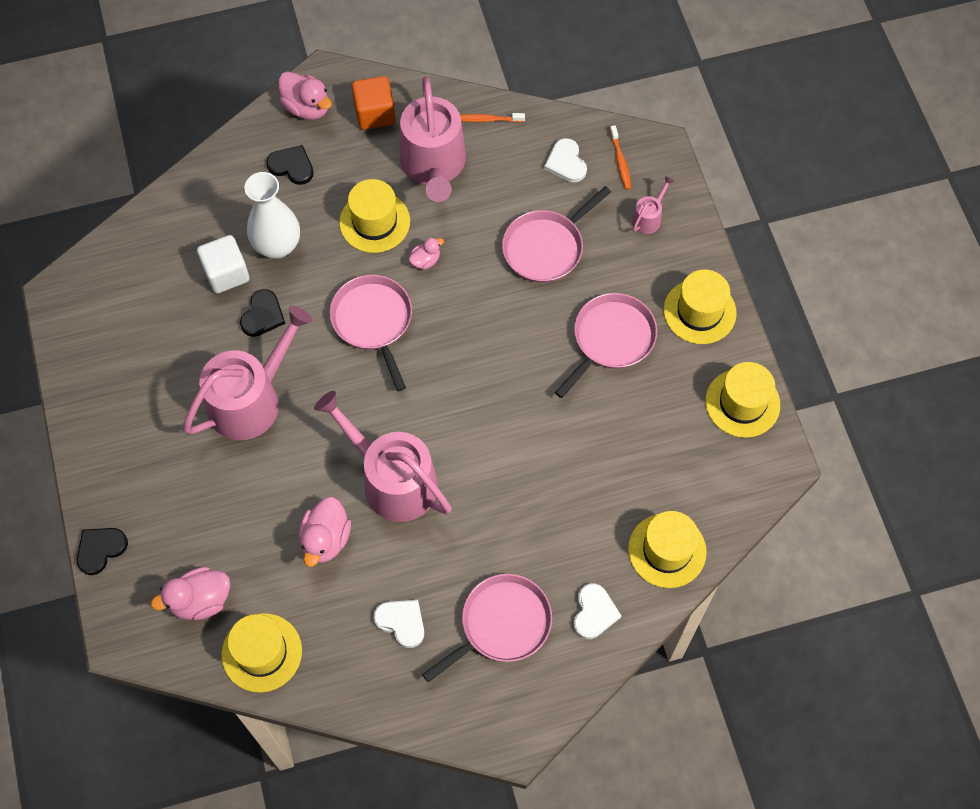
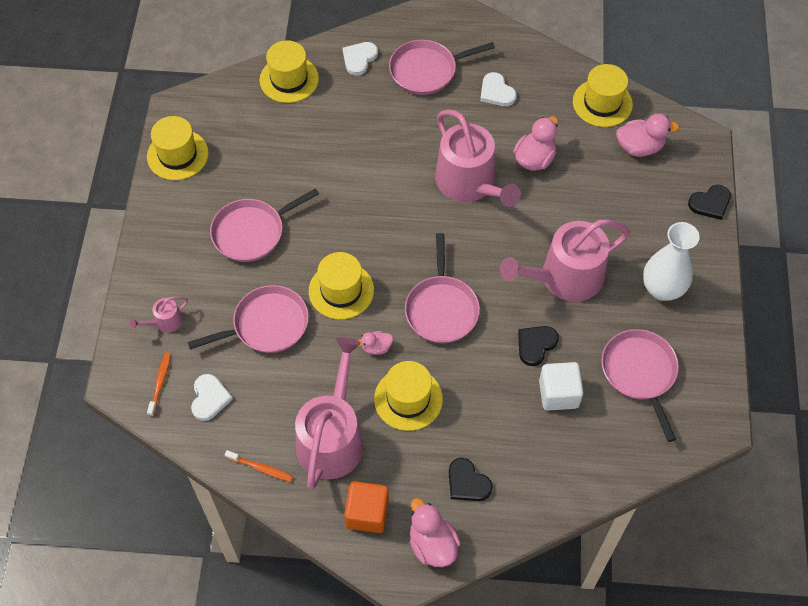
camera: 160 degrees left, 5 degrees down
white vase [244,172,300,259] -> white vase moved to [643,222,700,301]
yellow hat [664,270,737,344] -> yellow hat moved to [309,252,374,319]
none -> pink pan [601,329,679,442]

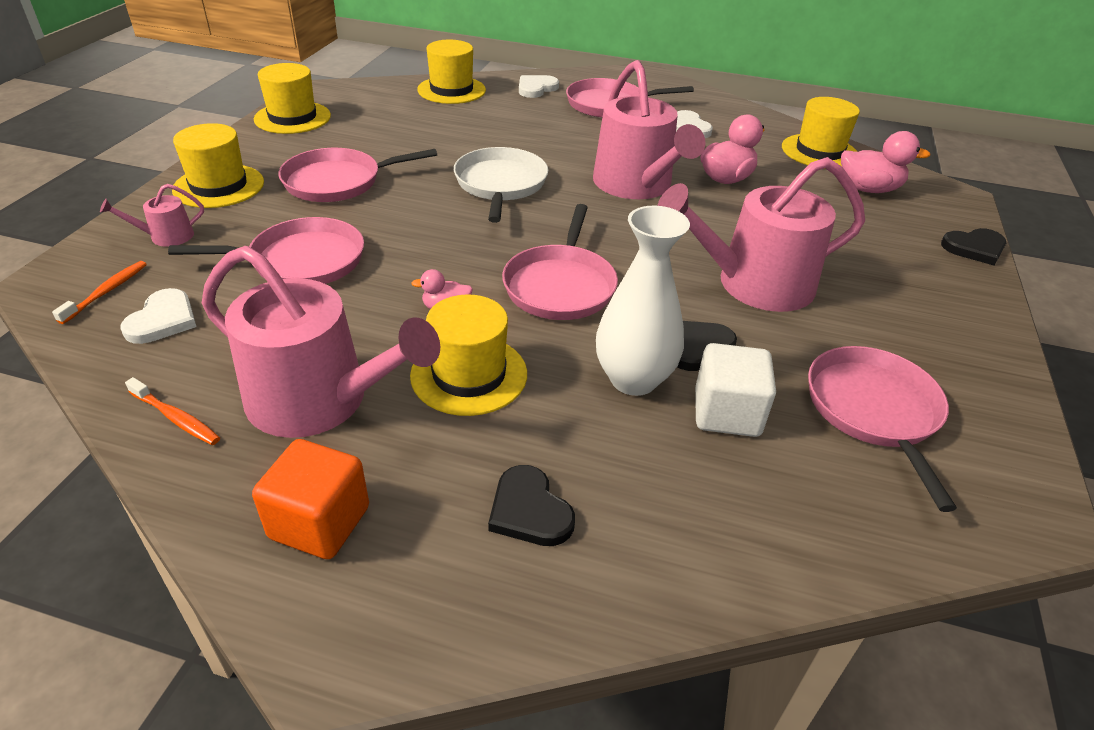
camera: 10 degrees right, 20 degrees down
pink watering can [295,337,363,490] -> pink watering can turned 90 degrees clockwise [202,246,440,438]
yellow hat [309,252,374,319] -> yellow hat moved to [172,123,264,208]
pink duck [410,498,461,567] -> none
white vase [643,222,700,301] -> white vase moved to [596,206,690,396]
none -> white pan [454,147,548,223]

